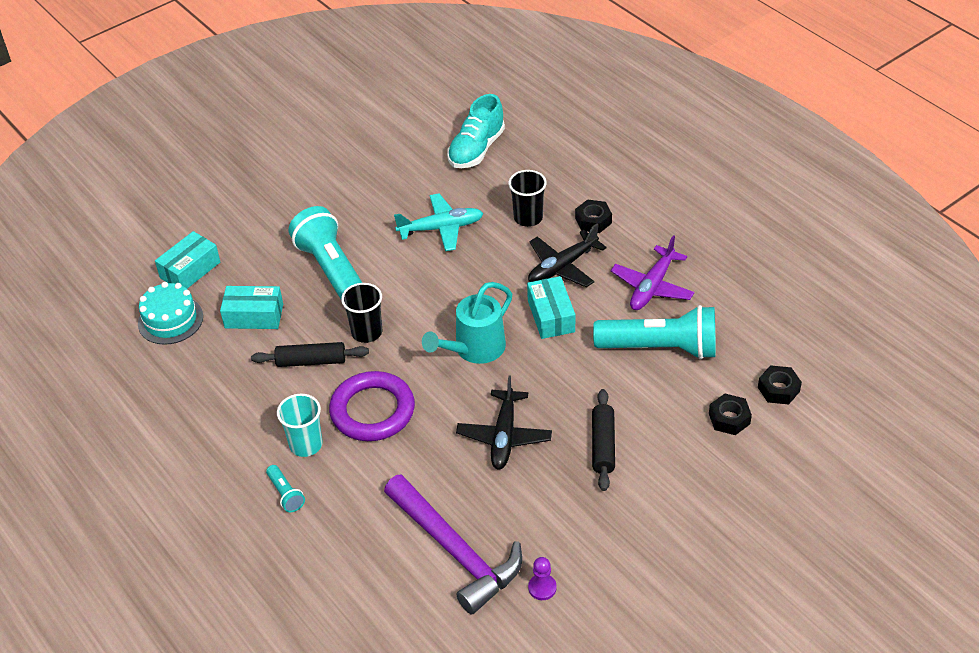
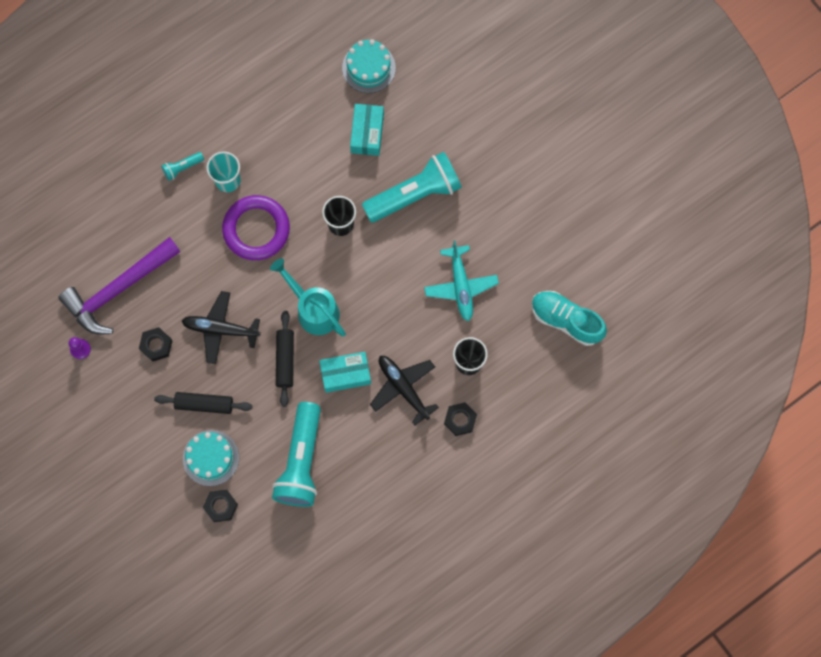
camera: 90 degrees right, 30 degrees up
turquoise box [155,231,220,288] -> none
black rolling pin [251,342,369,367] -> black rolling pin moved to [276,311,294,407]
purple plane [611,235,695,310] -> none
black nut [758,365,802,404] -> black nut moved to [139,327,173,362]
none -> turquoise cake [183,430,239,486]

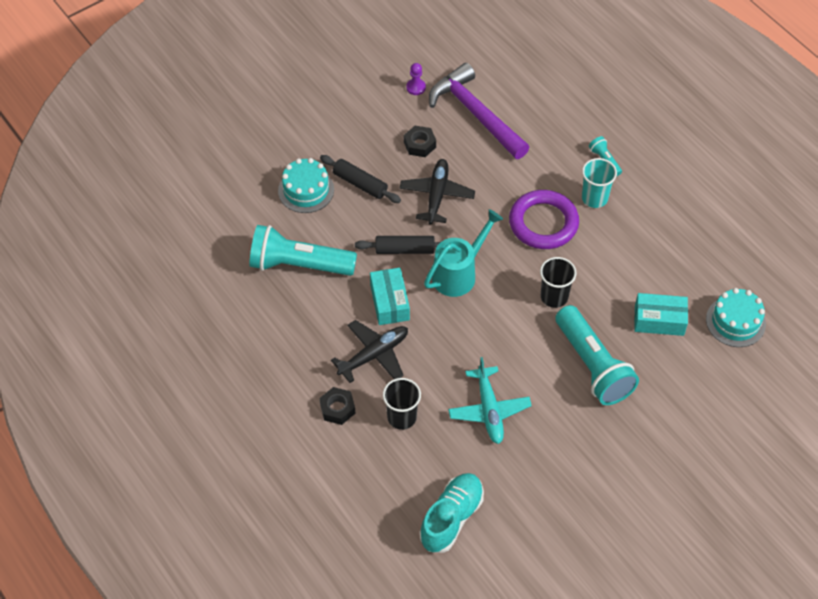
camera: 90 degrees right, 20 degrees down
black rolling pin [154,392,252,414] -> black rolling pin turned 60 degrees counterclockwise [320,155,401,203]
black nut [203,490,238,522] -> none
turquoise plane [424,240,499,321] -> turquoise plane turned 90 degrees counterclockwise [448,357,532,444]

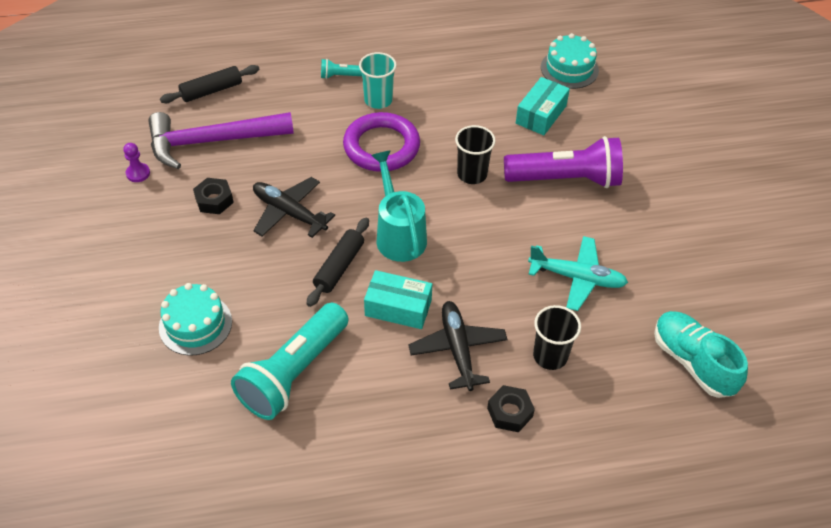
camera: 65 degrees left, 5 degrees down
black rolling pin [320,155,401,203] -> black rolling pin moved to [160,65,259,103]
turquoise flashlight [555,305,639,405] -> purple flashlight [504,136,623,188]

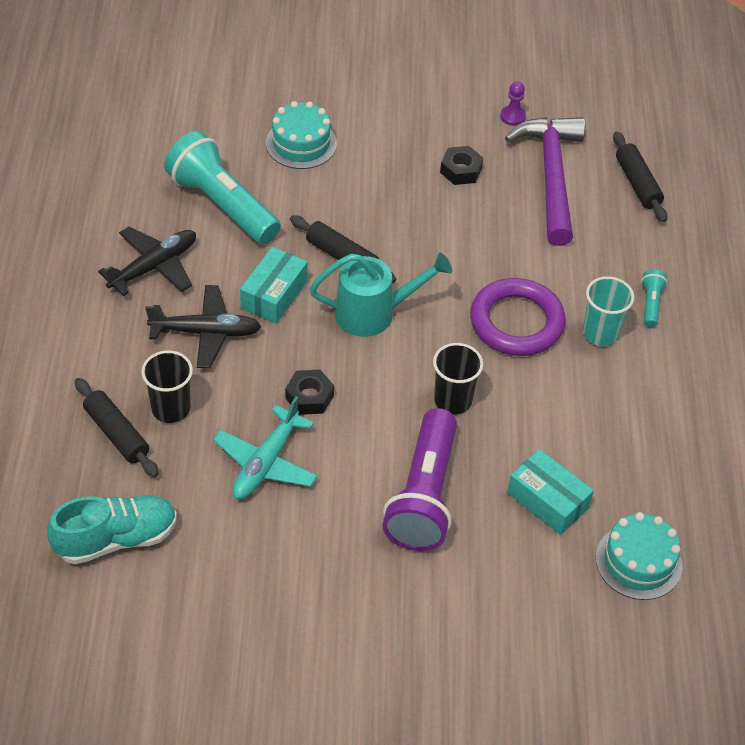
camera: 100 degrees right, 0 degrees up
black plane [253,177,335,238] -> black plane moved to [98,226,196,296]
black nut [487,385,535,432] -> black nut moved to [285,369,334,415]
none -> black rolling pin [75,378,159,477]

